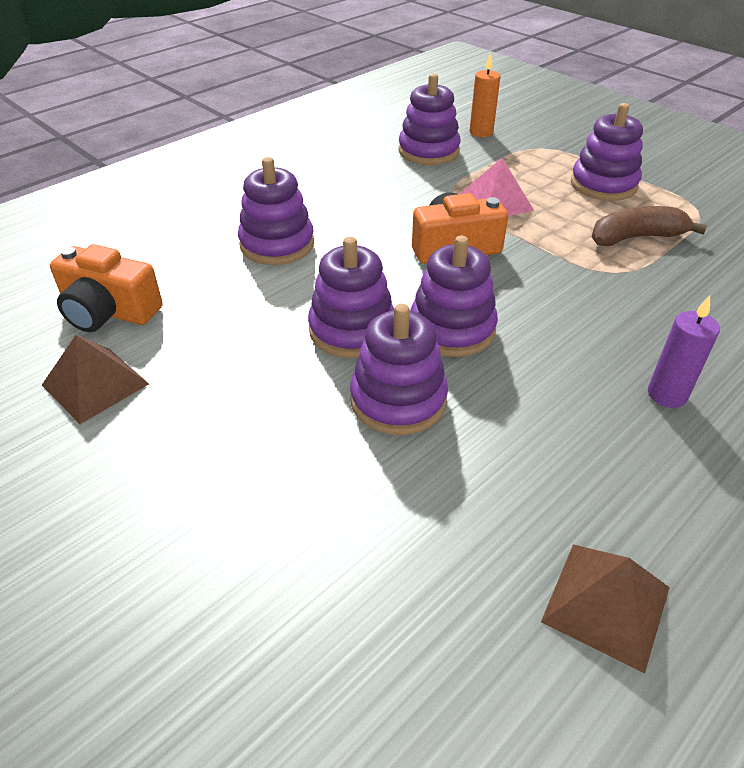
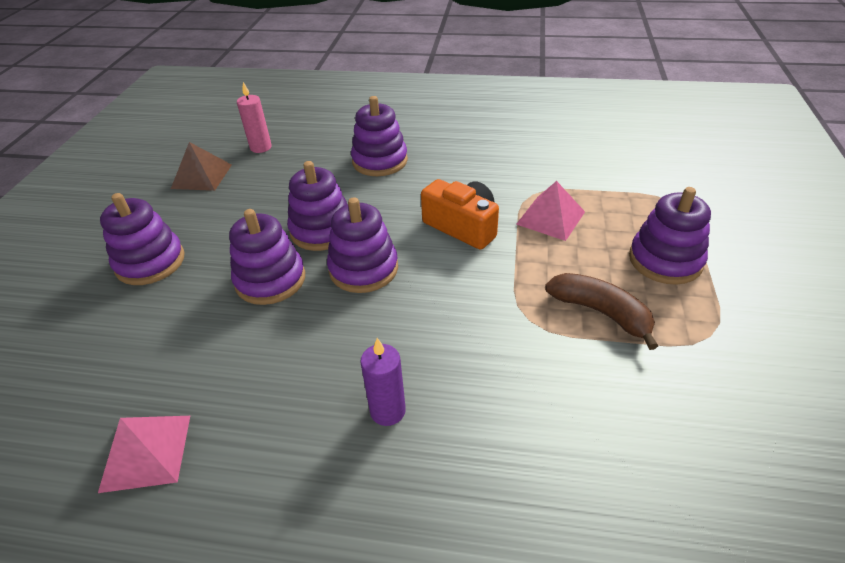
camera: 55 degrees right, 0 degrees up
orange camera [50,244,163,332] -> pink candle [237,82,272,153]
purple stacking toy [398,73,461,165] -> purple stacking toy moved to [100,193,185,285]
orange candle [470,53,500,137] -> none
brown pyramid [541,544,670,673] -> pink pyramid [98,416,190,493]

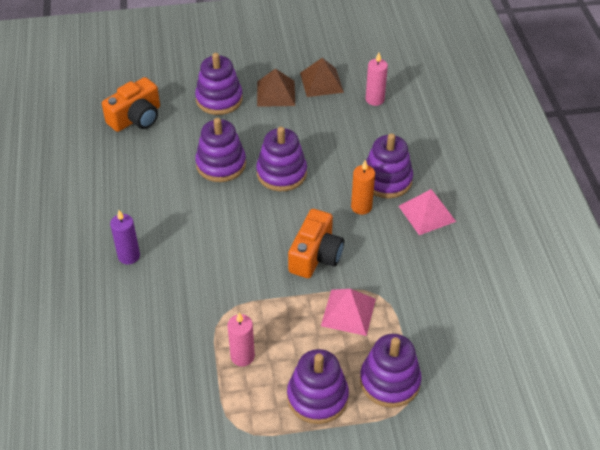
camera: 70 degrees right, 5 degrees up
pink pyramid [98,416,190,493] -> pink pyramid moved to [399,189,456,235]
purple stacking toy [327,197,398,293] -> purple stacking toy moved to [360,334,422,408]
brown banana [545,273,658,350] -> pink candle [228,313,255,366]
none -> orange camera [102,77,160,132]
none -> brown pyramid [257,68,295,107]
none -> orange candle [351,160,375,215]

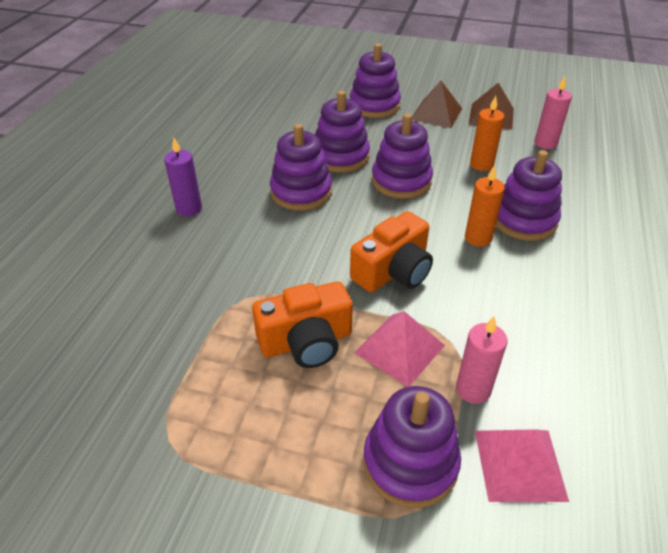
camera: 25 degrees right, 5 degrees down
orange camera [102,77,160,132] -> orange camera moved to [252,281,353,368]
pink candle [228,313,255,366] -> pink candle moved to [456,316,507,404]
purple stacking toy [287,349,349,424] -> purple stacking toy moved to [270,124,332,211]
pink pyramid [399,189,456,235] -> pink pyramid moved to [475,429,569,502]
none -> orange candle [470,96,505,171]

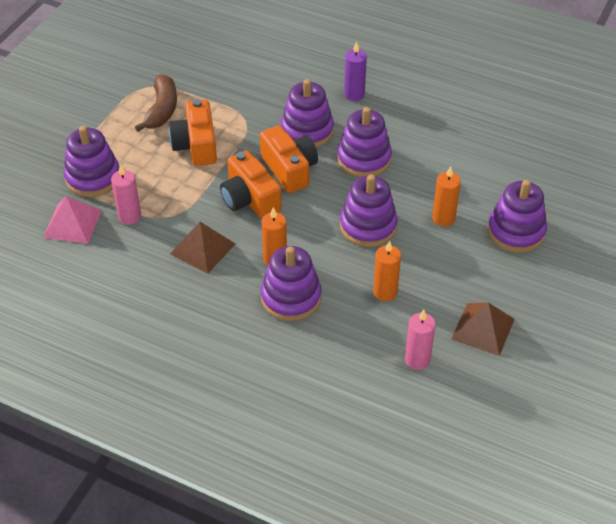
camera: 100 degrees right, 5 degrees up
purple stacking toy [315,91,370,172] -> purple stacking toy moved to [281,79,334,148]
pink pyramid [354,311,445,387] -> none
brown pyramid [412,81,462,128] -> brown pyramid moved to [170,222,235,274]
none -> brown banana [135,74,177,132]
none -> orange camera [260,126,318,193]
none -> orange candle [432,166,461,226]

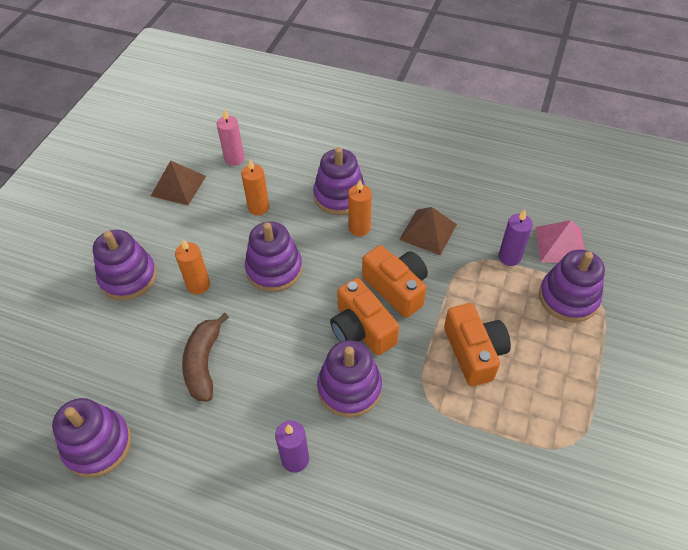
camera: 175 degrees right, 5 degrees up
pink candle [111,164,141,225] -> purple candle [498,210,533,266]
brown banana [135,74,177,132] -> brown banana moved to [182,313,229,402]
purple stacking toy [337,107,392,177] -> purple stacking toy moved to [52,398,131,478]

